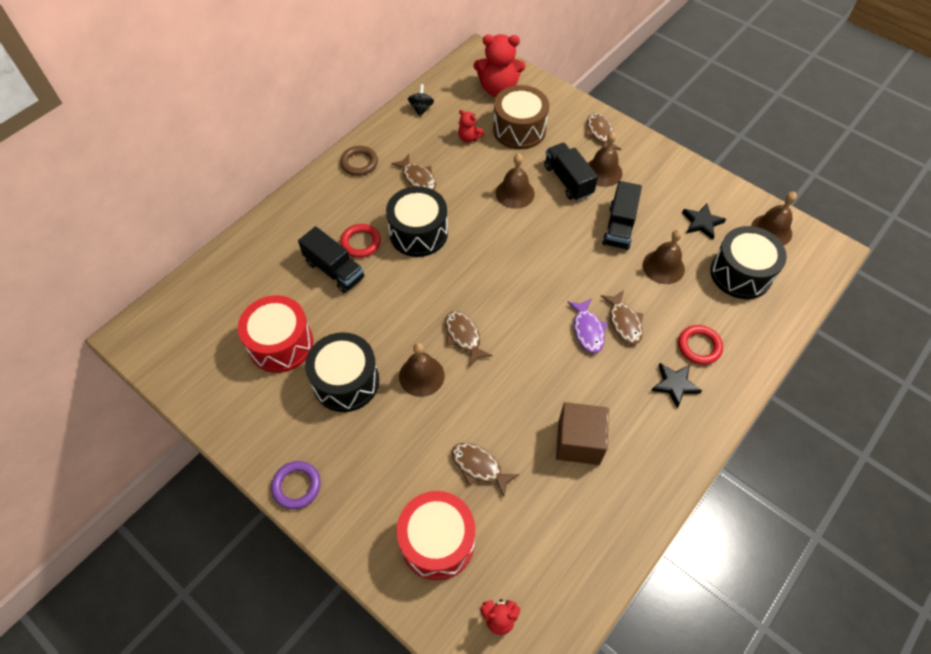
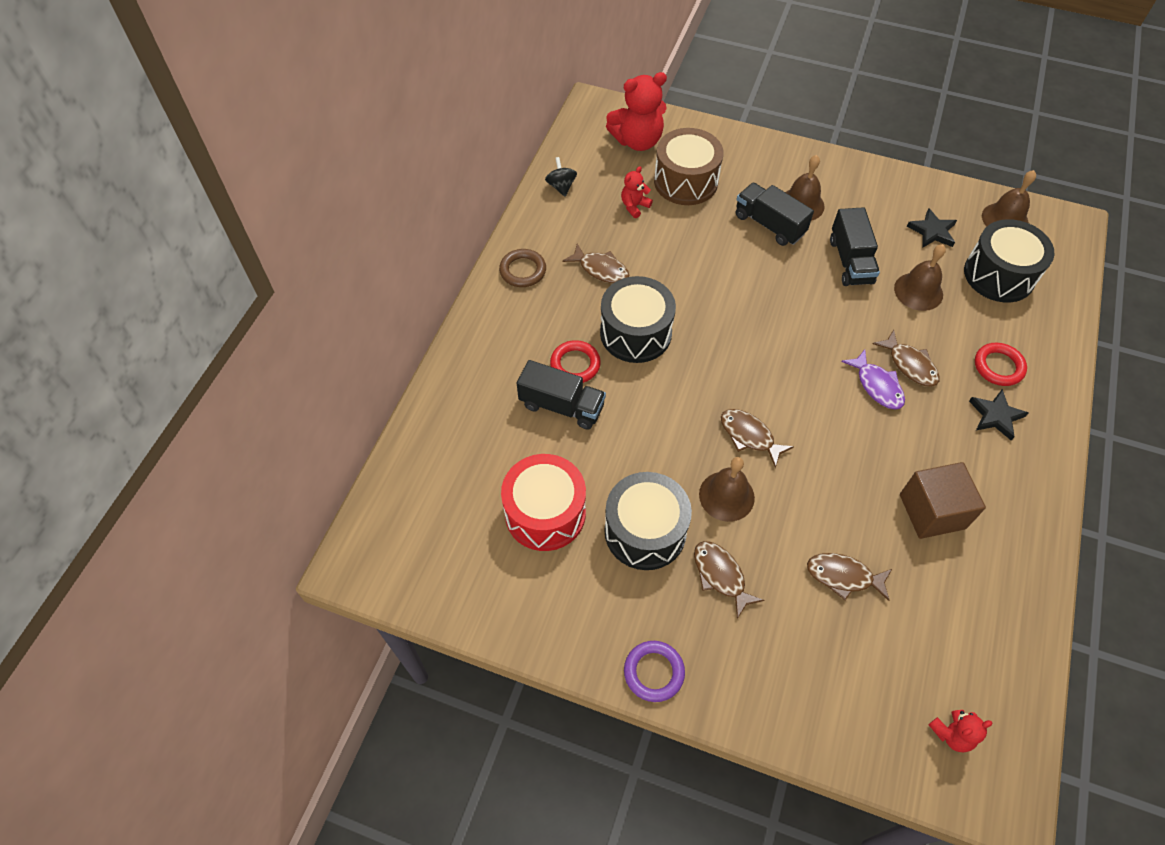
camera: 20 degrees left, 0 degrees up
red drum [397,491,475,580] -> none
red teddy bear [458,110,484,143] -> red teddy bear turned 120 degrees clockwise [621,166,653,218]
brown bell [496,153,535,209] -> none
brown fish [585,113,621,150] -> brown fish moved to [694,541,764,619]

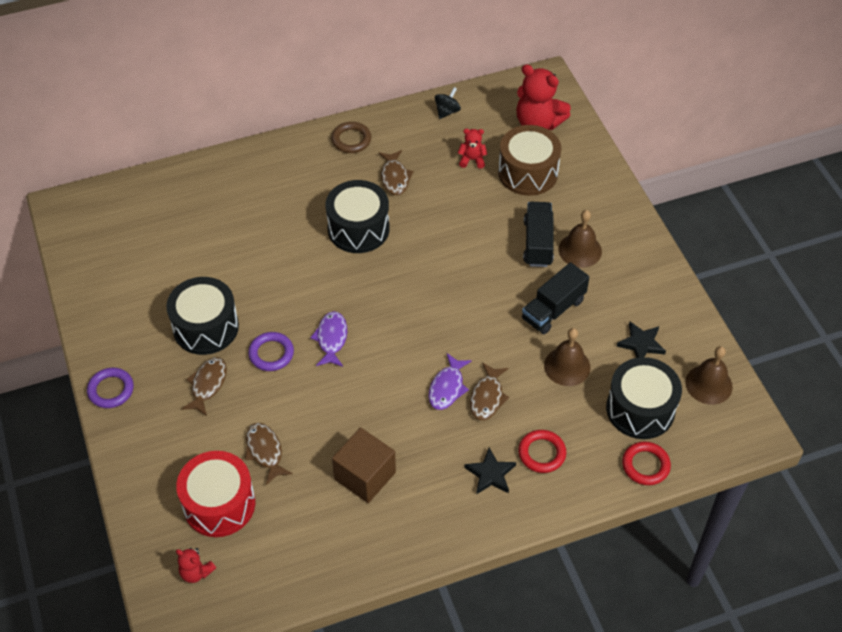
camera: 50 degrees right, 5 degrees down
red drum [501,454,586,551] -> red drum moved to [176,451,255,537]
black truck [517,360,606,429] -> none
red ring [550,340,601,383] -> red ring moved to [622,442,671,485]
brown bell [699,457,755,522] -> purple ring [248,332,294,371]
brown fish [721,409,794,468] -> purple fish [310,311,347,367]

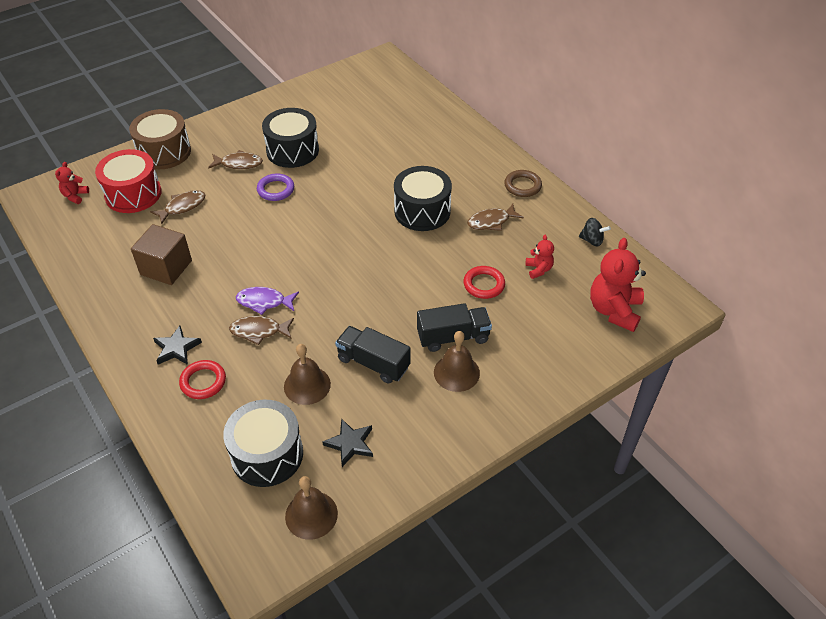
camera: 75 degrees right, 5 degrees down
purple ring [87,368,134,408] -> none
purple fish [310,311,347,367] -> none
brown drum [498,125,561,196] -> brown drum moved to [129,109,191,169]
red ring [622,442,671,485] -> red ring moved to [463,266,505,299]

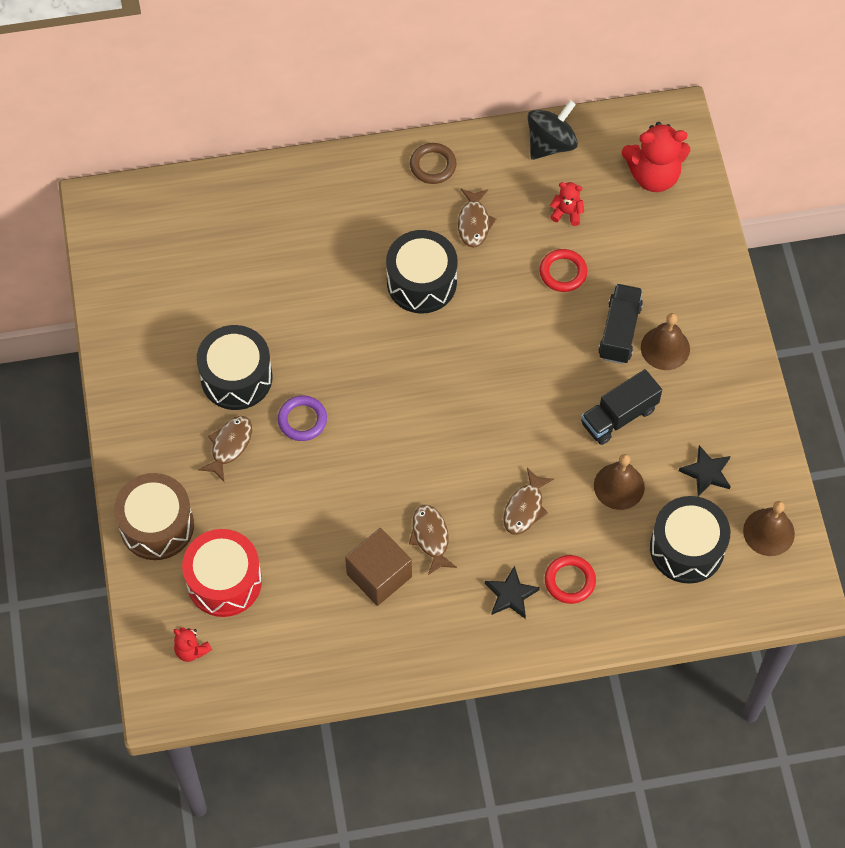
camera: 65 degrees left, 15 degrees up
brown fish [150,190,206,224] -> brown fish moved to [409,505,457,575]
purple fish [236,287,299,315] -> none
black spinning top [579,218,611,246] -> black spinning top [528,100,578,160], size x1.73
red teddy bear [590,238,646,332] -> red teddy bear turned 45 degrees counterclockwise [622,122,690,192]

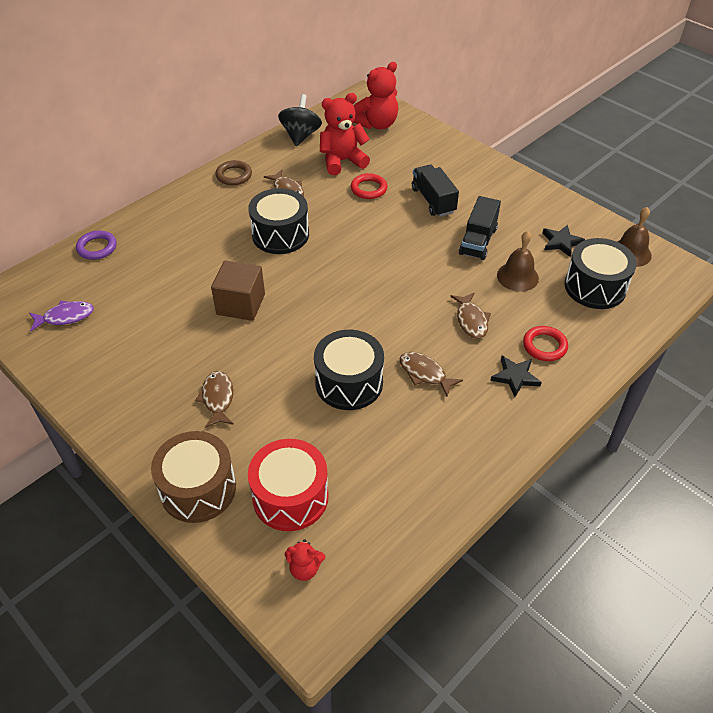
camera: 35 degrees left, 15 degrees down
black drum [197,325,273,410] -> black drum moved to [314,330,384,410]
purple ring [278,395,327,441] -> purple ring moved to [76,231,117,260]
brown cube [345,528,412,606] -> brown cube moved to [211,260,265,321]
red teddy bear [550,182,584,226] -> red teddy bear [320,93,370,175], size x1.98
brown bell [641,313,690,370] -> none
none -> purple fish [29,301,94,331]

